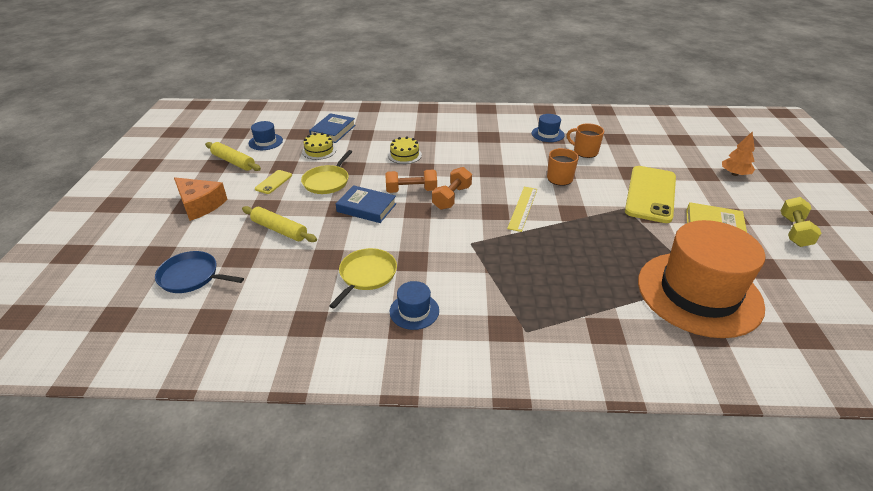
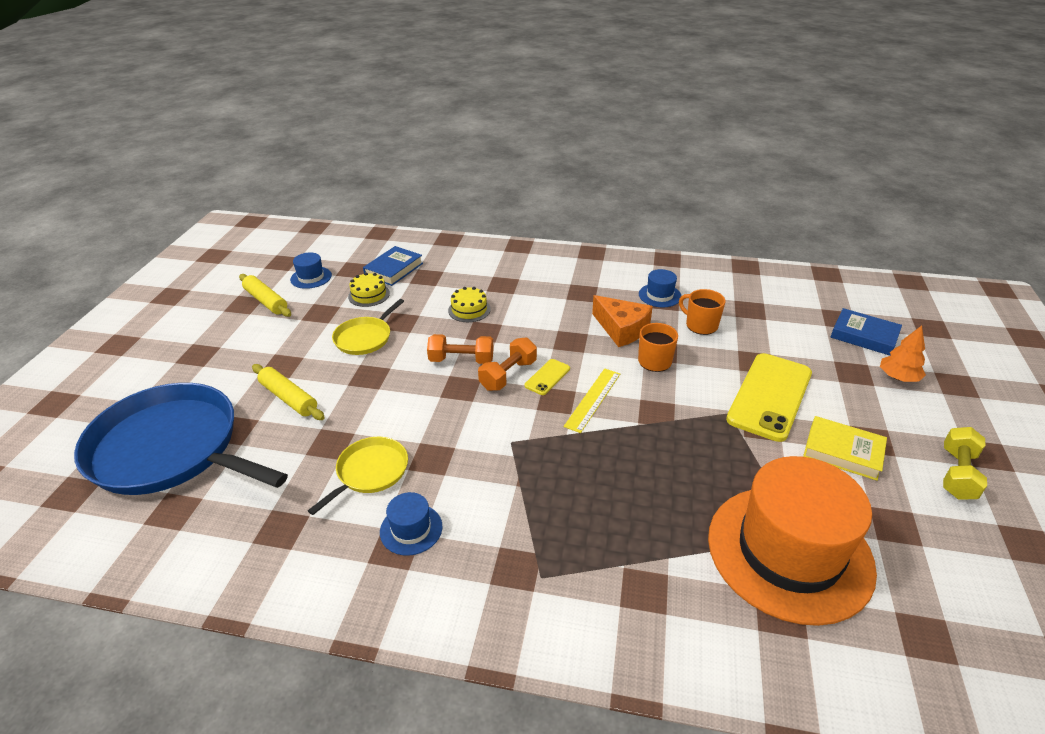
camera: 10 degrees right, 0 degrees up
blue pan [155,251,244,293] -> blue pan [74,383,288,495], size x2.13
orange cheese [174,177,227,221] -> orange cheese moved to [592,295,653,347]
yellow phone [255,170,292,194] -> yellow phone moved to [525,359,570,395]
blue book [336,185,396,223] -> blue book moved to [831,308,902,356]

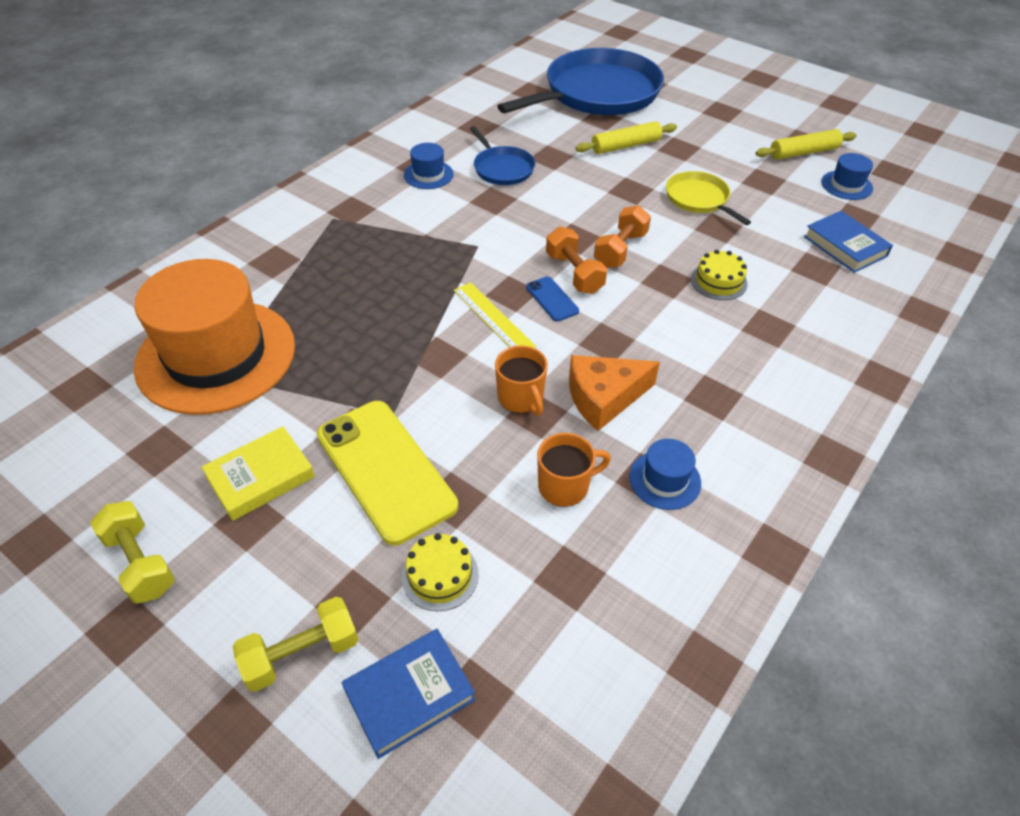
camera: 115 degrees right, 10 degrees up
yellow pan [308,437,408,515] -> blue pan [470,126,535,185]
yellow cake [348,272,390,307] -> yellow cake moved to [402,533,479,611]
yellow phone [525,359,570,395] -> blue phone [526,276,579,322]
orange tree [880,326,926,382] -> yellow dumbbell [233,597,359,692]

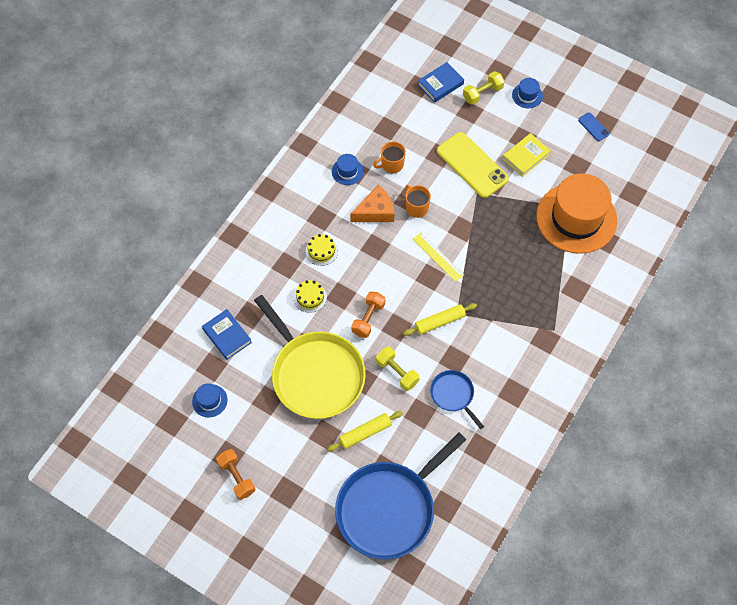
camera: 175 degrees right, 15 degrees up
yellow dumbbell [90,501,175,604] -> yellow dumbbell moved to [376,346,420,391]
yellow cake [402,533,479,611] -> yellow cake moved to [306,234,338,266]
blue hat [404,143,454,189] -> blue hat moved to [512,78,543,108]
blue phone [526,276,579,322] -> blue phone moved to [578,112,609,141]
orange dumbbell [546,226,607,294] -> orange dumbbell moved to [216,449,255,500]
yellow pan [666,171,751,225] -> yellow pan [254,295,366,419], size x2.13
yellow rolling pin [756,129,857,160] -> yellow rolling pin moved to [403,303,477,336]

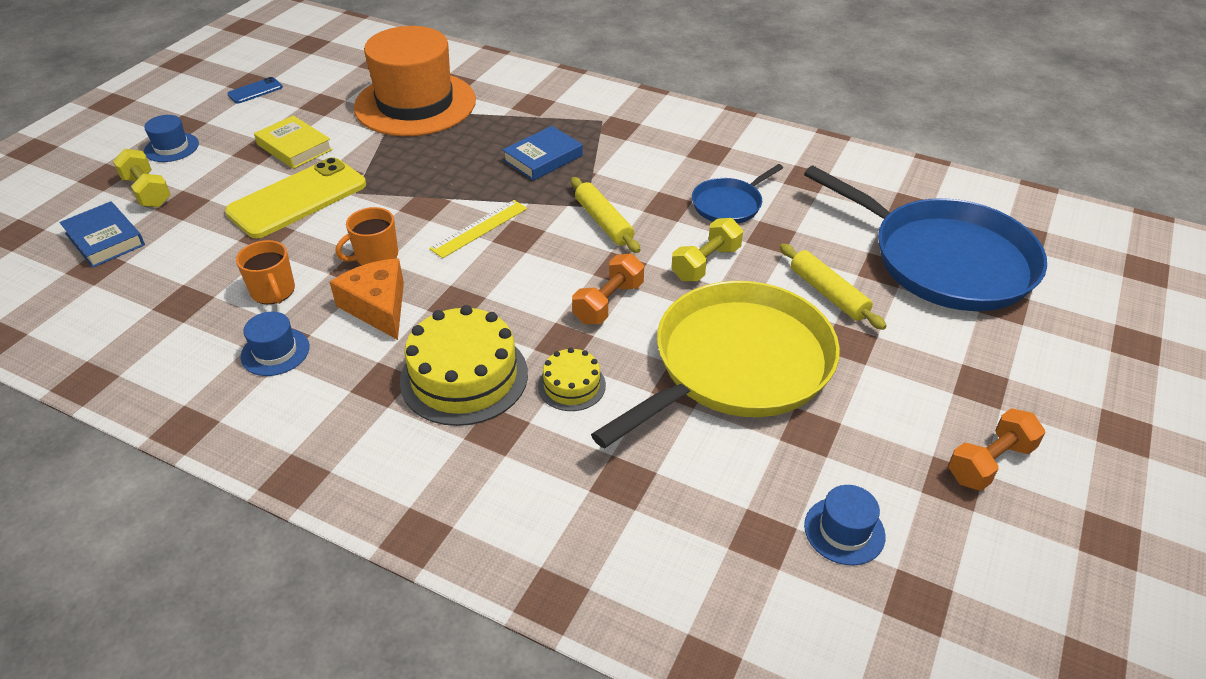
camera: 95 degrees left, 20 degrees down
blue book [202,309,252,360] -> blue book moved to [502,126,583,181]
yellow cake [306,234,338,266] -> yellow cake [400,305,528,426], size x1.90
orange dumbbell [351,291,385,338] -> orange dumbbell turned 75 degrees counterclockwise [572,253,644,324]

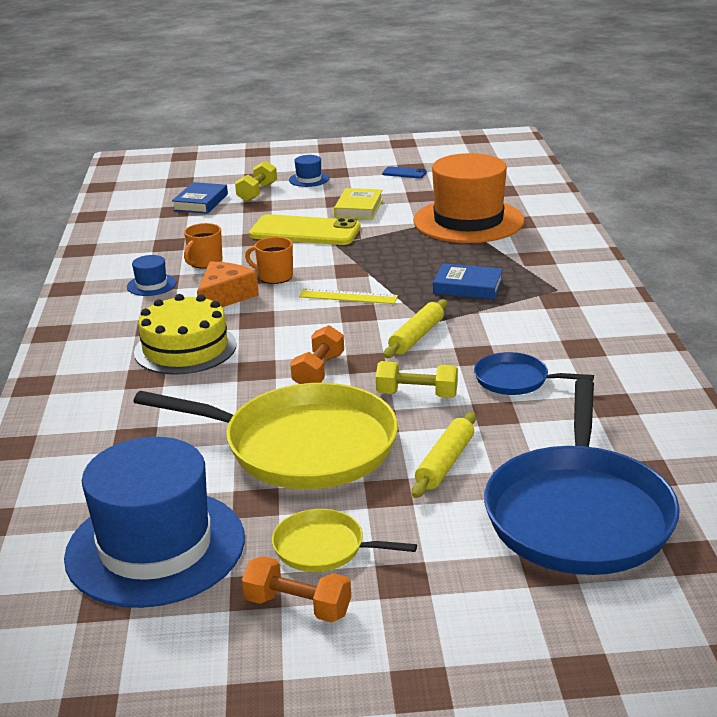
camera: 60 degrees right, 15 degrees down
yellow cake [538,348,606,411] -> none
orange dumbbell [572,253,644,324] -> orange dumbbell turned 75 degrees counterclockwise [290,325,344,384]
blue hat [804,485,886,565] -> blue hat [64,437,245,608], size x2.47
none -> yellow pan [272,509,417,572]

